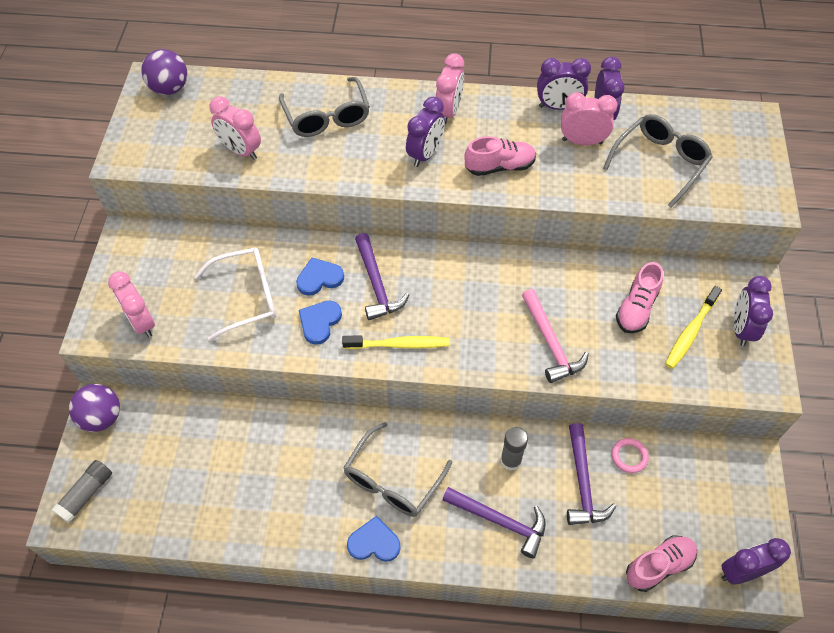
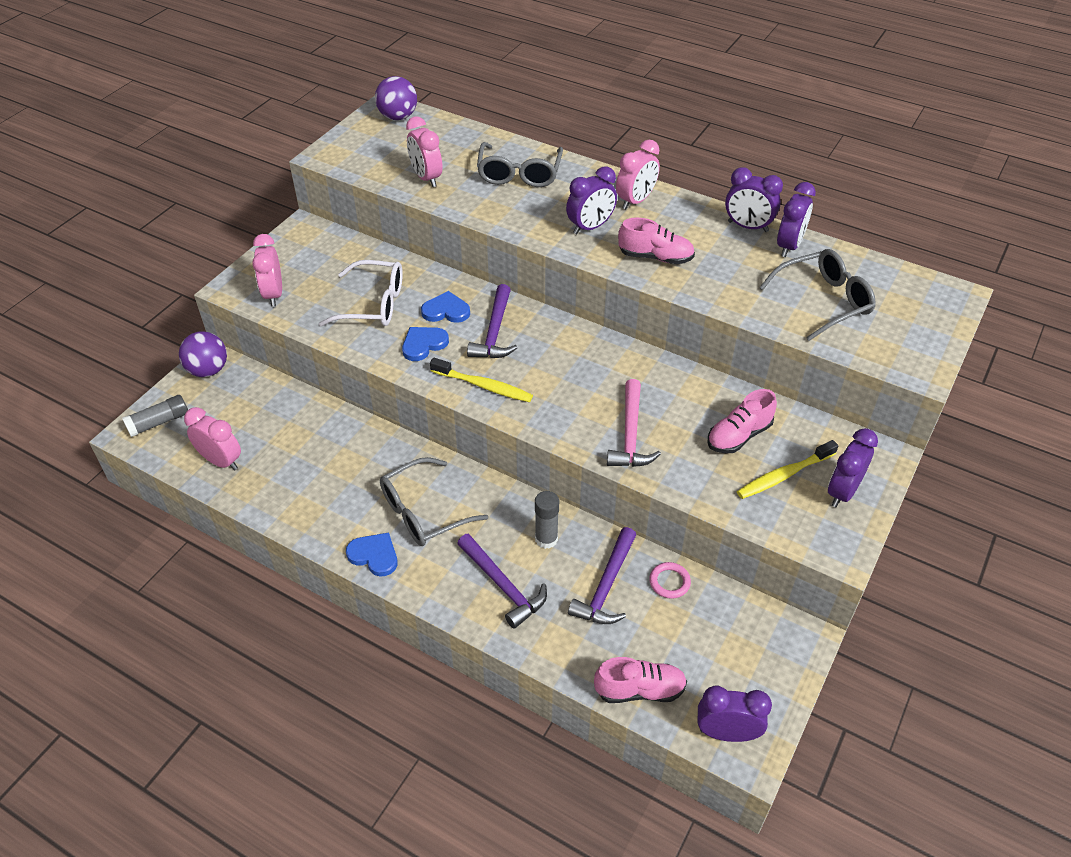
camera: 25 degrees right, 10 degrees down
pink clock [561,92,617,145] -> pink clock moved to [184,407,241,470]

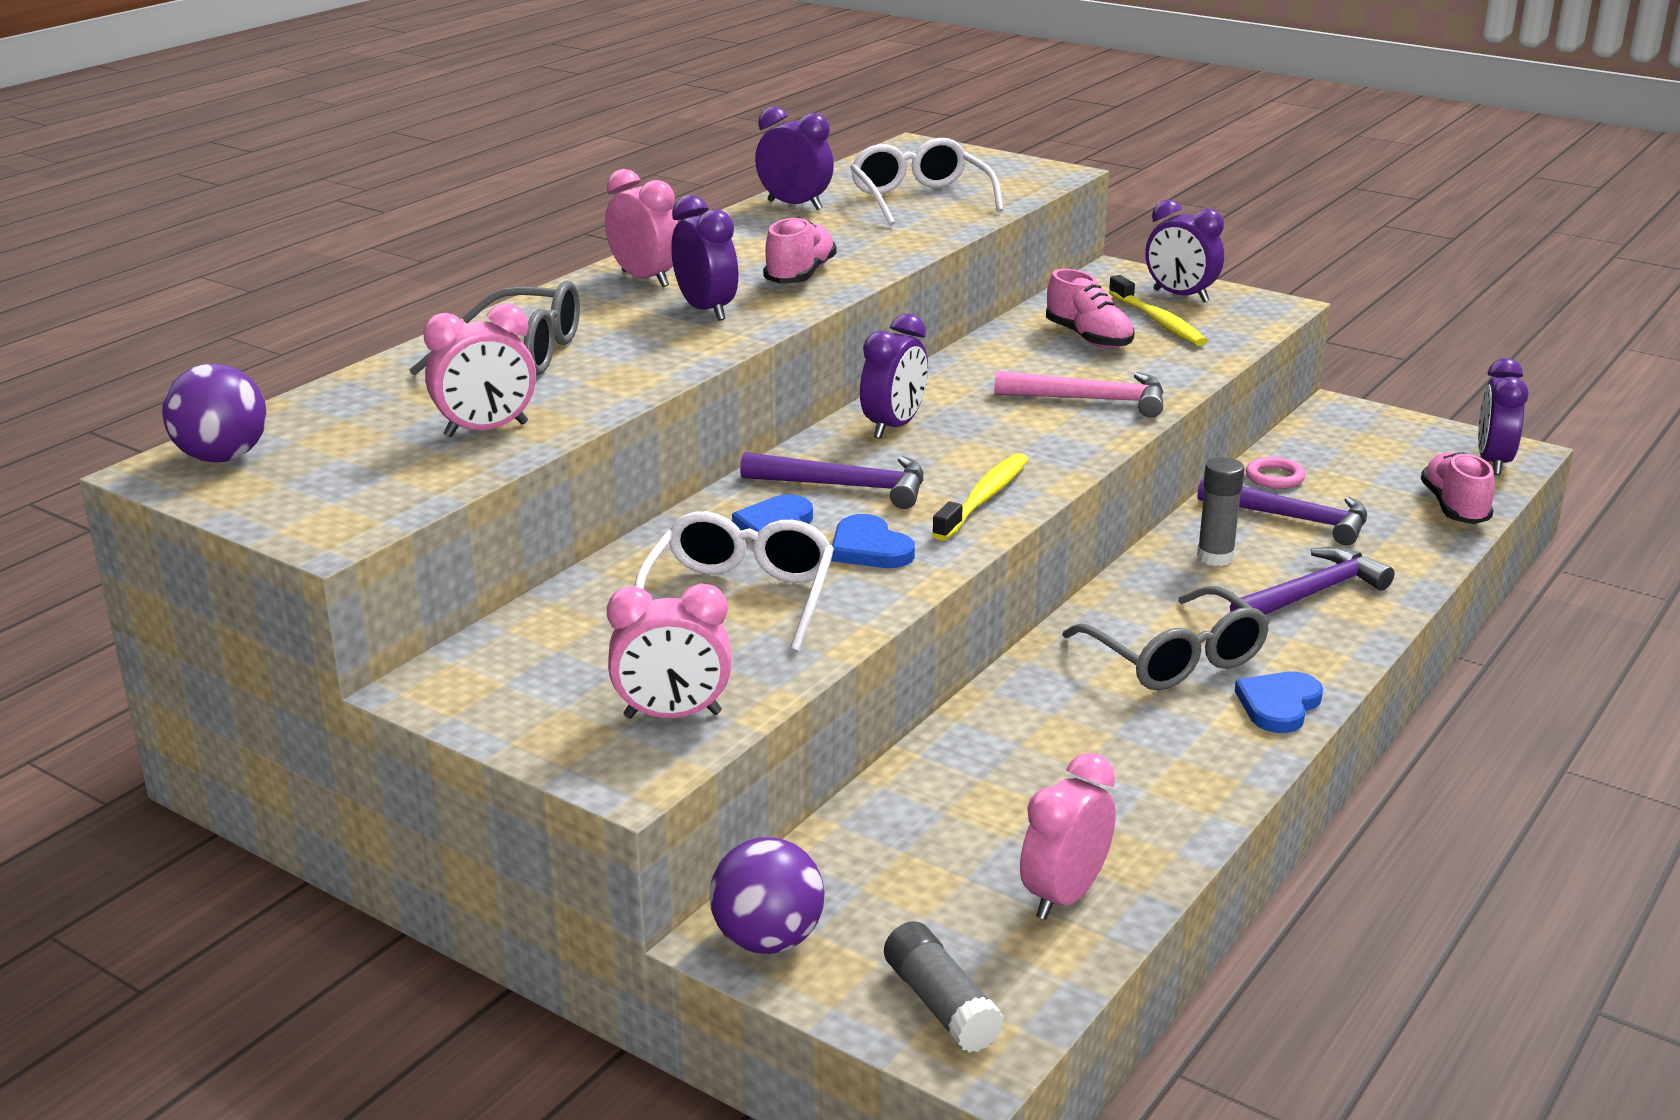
camera: 85 degrees left, 20 degrees down
purple clock [725,167,783,232] -> purple clock moved to [860,313,928,439]
grey glasses [759,249,876,341] -> white glasses [850,138,1004,226]

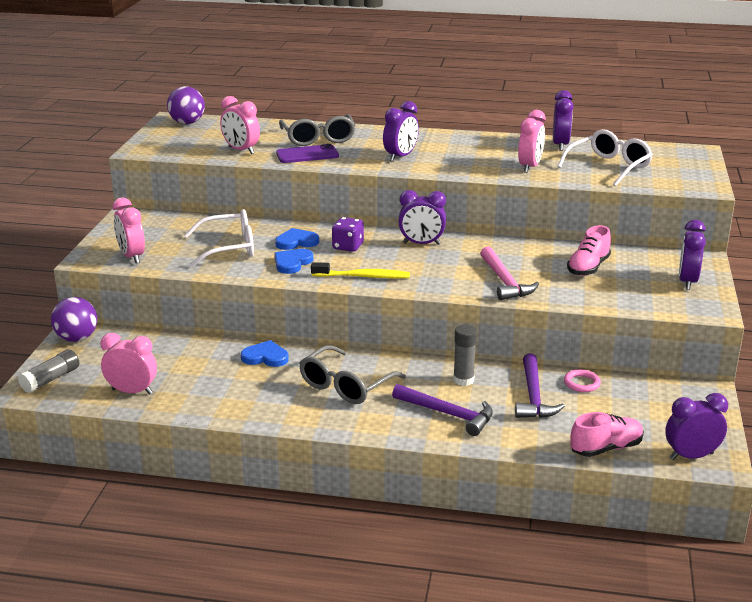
camera: 65 degrees right, 0 degrees up
pink clock [605,169,678,287] -> pink clock moved to [518,110,546,173]
purple hammer [740,452,924,509] -> purple dice [332,217,364,252]
pink shoe [763,217,837,284] -> none
yellow toothbrush [1109,275,1207,346] -> none
blue heart [1235,672,1323,733] -> blue heart moved to [241,340,289,367]
none -> purple phone [276,144,339,163]

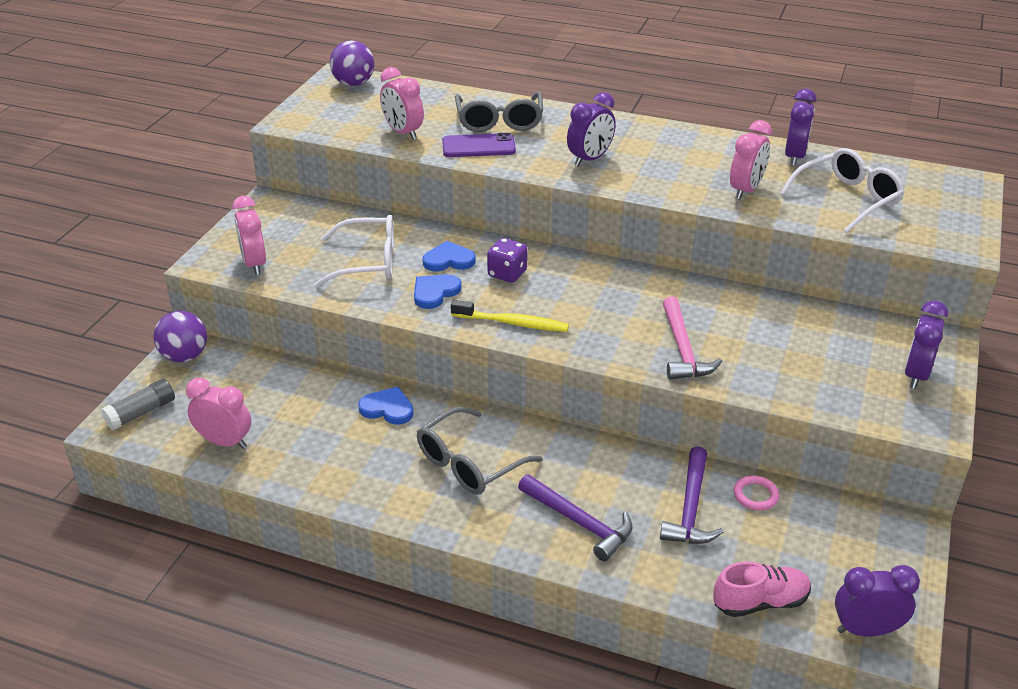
camera: 10 degrees right, 10 degrees up
purple clock [398,190,446,245] -> none
grey glue stick [453,324,477,386] -> none
pink shoe [567,225,611,276] -> none

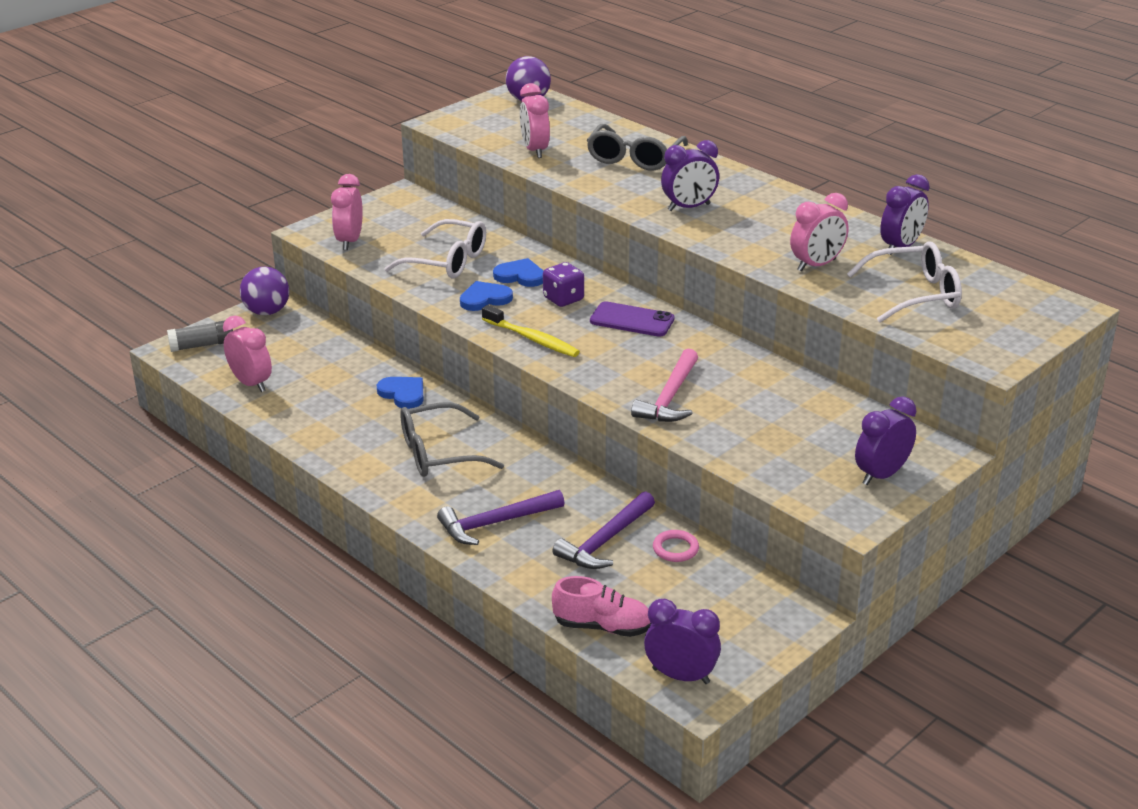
camera: 25 degrees right, 5 degrees down
purple phone [442,133,516,157] -> purple phone moved to [590,301,675,337]
purple hammer [518,474,633,561] -> purple hammer turned 90 degrees clockwise [437,490,564,545]

